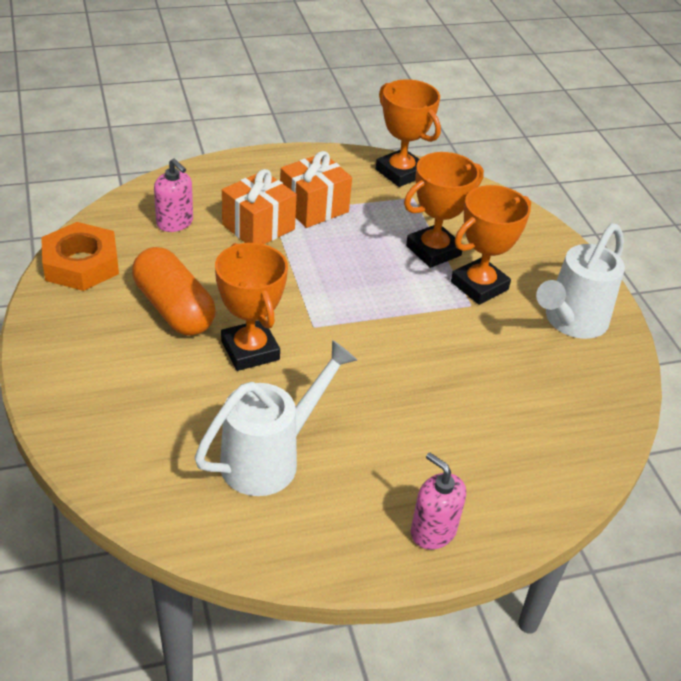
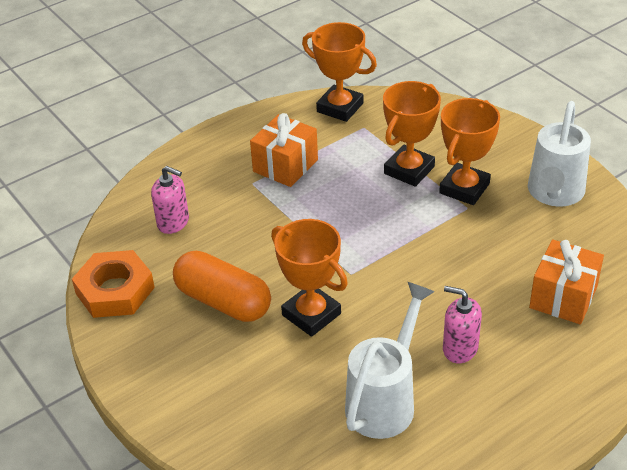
camera: 15 degrees left, 0 degrees up
orange gift [222,169,297,244] -> orange gift moved to [529,239,604,324]
pink soap dispenser [411,453,466,550] -> pink soap dispenser moved to [443,286,482,363]

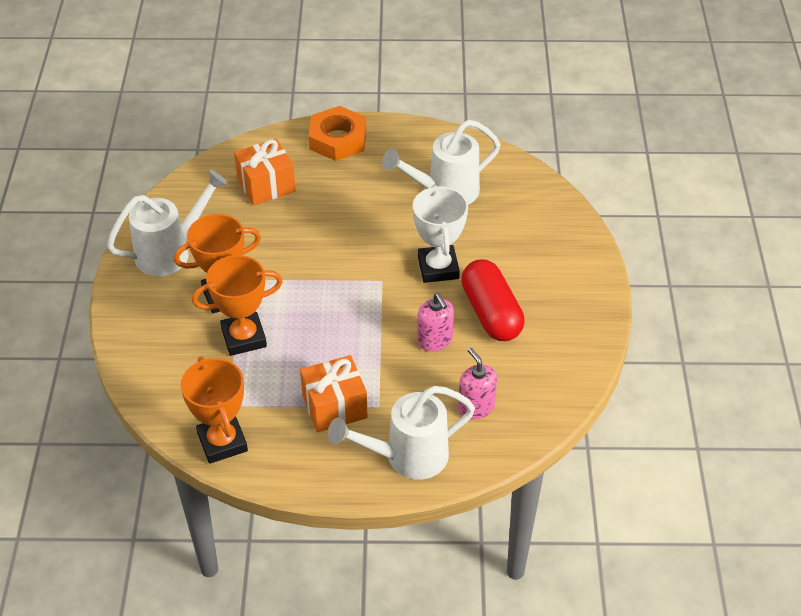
camera: 145 degrees left, 5 degrees up
orange nut [72,250,155,318] -> orange nut moved to [309,106,366,161]
orange capsule [173,251,271,322] -> red capsule [461,259,525,341]
orange trophy [271,219,348,337] -> white trophy [413,185,468,283]
pink soap dispenser [443,286,482,363] -> pink soap dispenser moved to [417,293,454,351]
none -> white watering can [328,386,475,480]

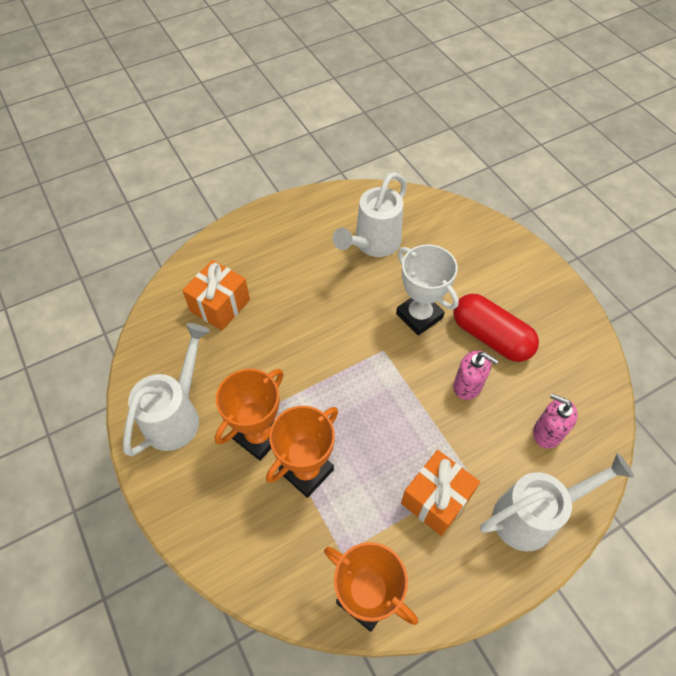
camera: 30 degrees left, 10 degrees up
orange nut [309,106,366,161] -> none
white watering can [328,386,475,480] -> white watering can turned 150 degrees counterclockwise [480,453,634,551]

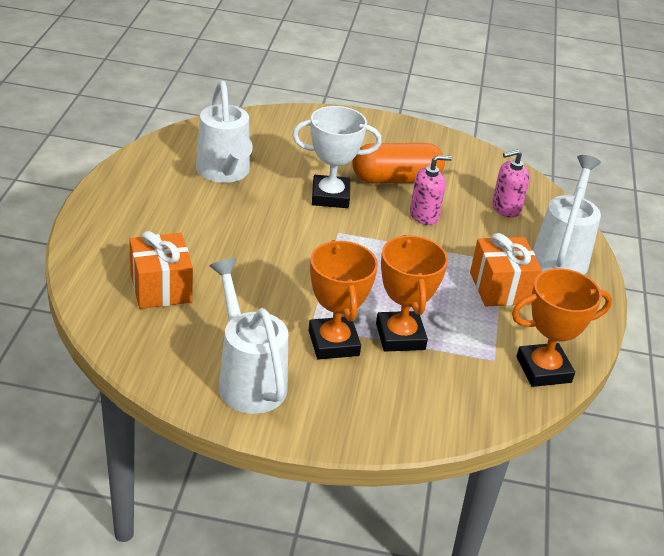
camera: 55 degrees left, 20 degrees down
red capsule [453,294,539,362] -> orange capsule [352,143,445,184]

